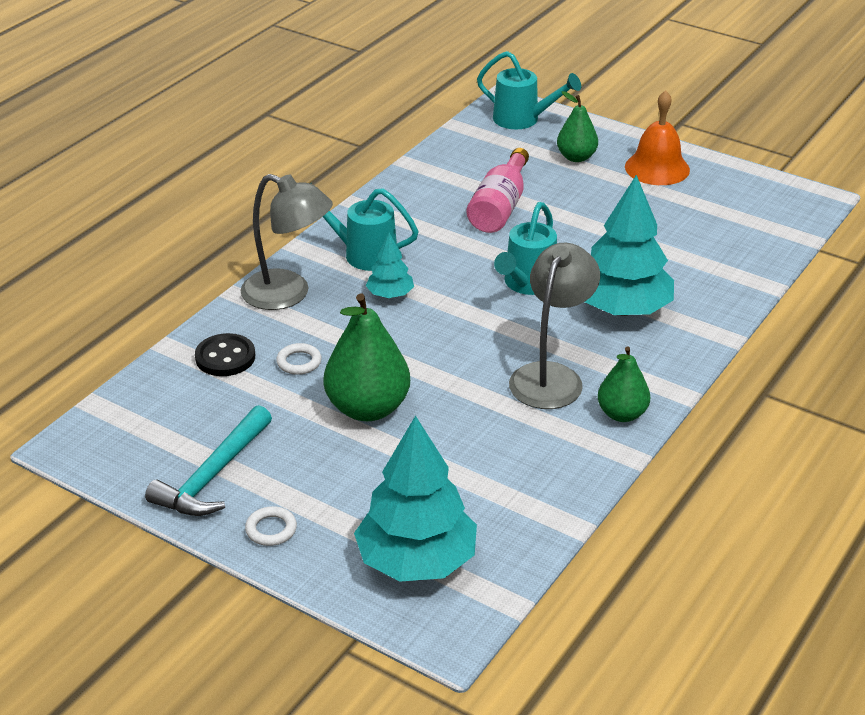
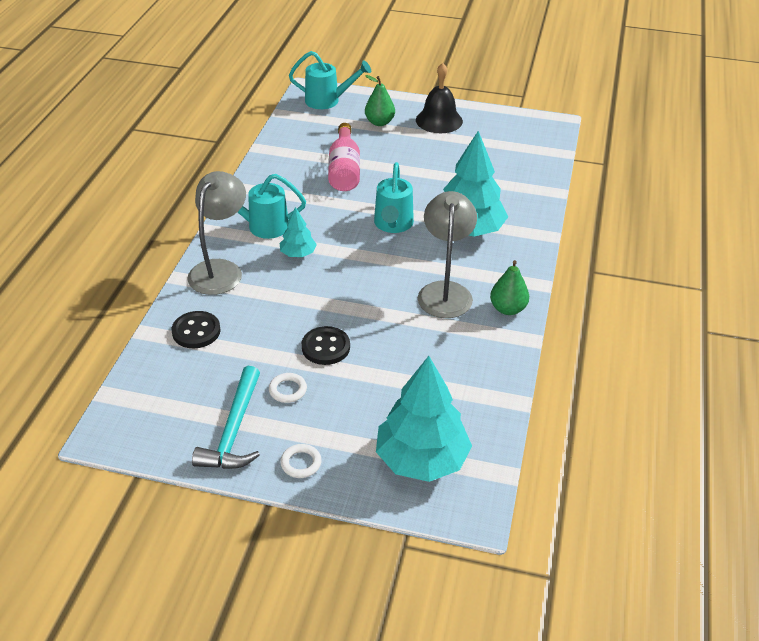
camera: 20 degrees left, 5 degrees up
grey lamp [241,174,333,310] -> grey lamp turned 75 degrees counterclockwise [187,171,246,295]
white ring [276,343,322,375] -> white ring moved to [269,373,307,403]
green pear [324,293,410,421] -> black button [302,326,350,365]
orange bell [625,90,690,185] -> black bell [416,63,463,133]

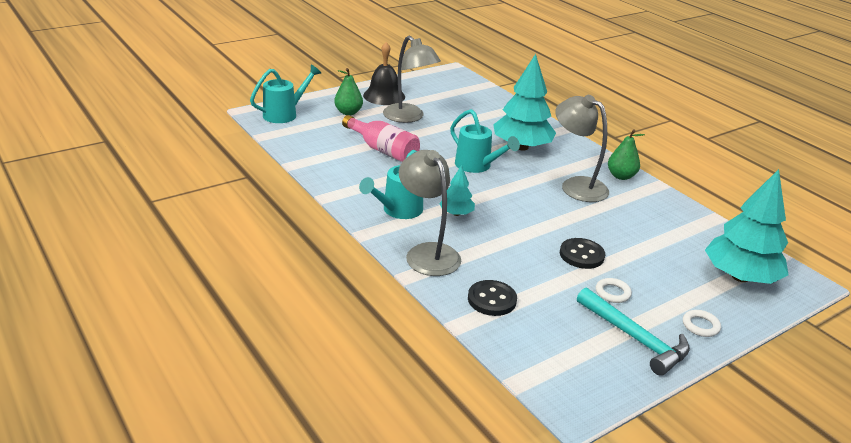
camera: 50 degrees left, 10 degrees down
none -> grey lamp [383,36,441,123]

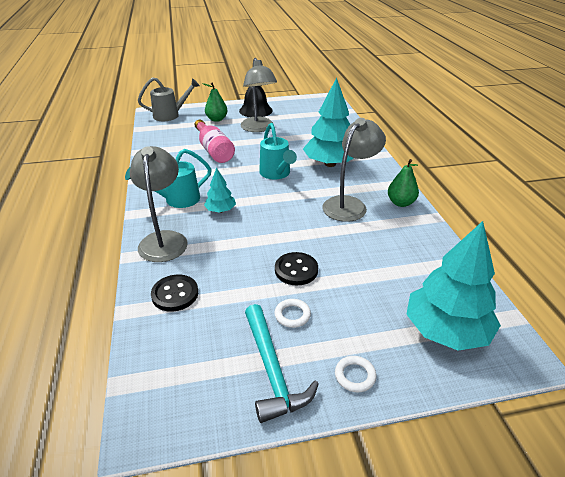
camera: 25 degrees right, 5 degrees up
turquoise watering can [250,64,321,123] -> grey watering can [138,77,200,121]
grey lamp [555,95,609,202] -> grey lamp turned 60 degrees clockwise [322,118,386,222]

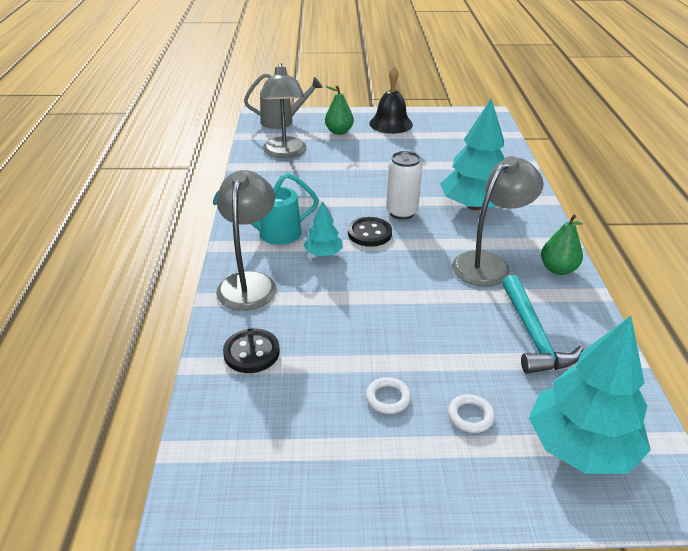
camera: 10 degrees right, 0 degrees up
pink bottle [195,119,235,163] -> none
grey lamp [241,58,277,132] -> grey lamp moved to [260,63,306,158]
turquoise hammer [245,304,319,423] -> turquoise hammer moved to [502,275,584,374]
turquoise watering can [259,123,297,179] -> white can [386,151,422,220]
black button [275,252,318,285] -> black button moved to [348,217,392,247]
white ring [335,356,377,393] -> white ring moved to [448,394,495,433]

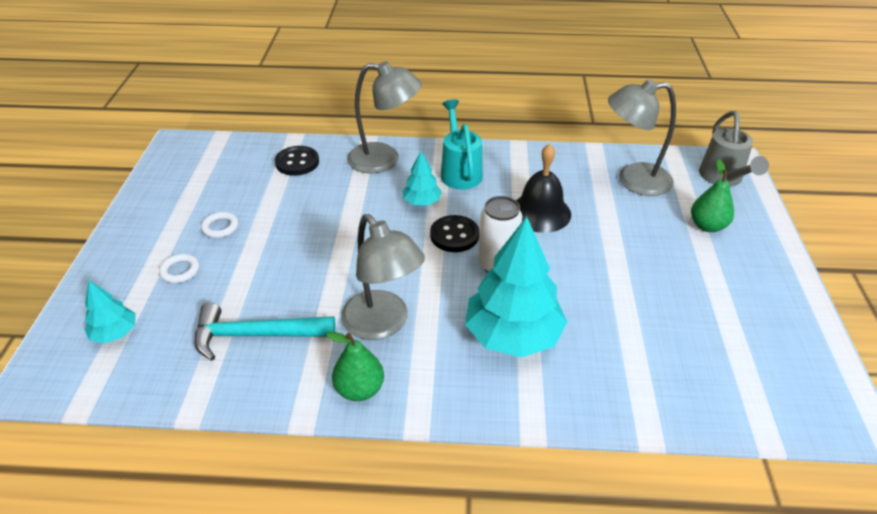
camera: 95 degrees right, 5 degrees up
black bell [369,67,413,134] -> black bell moved to [516,144,571,233]
turquoise tree [529,316,651,474] -> turquoise tree [84,280,136,344], size x0.49

